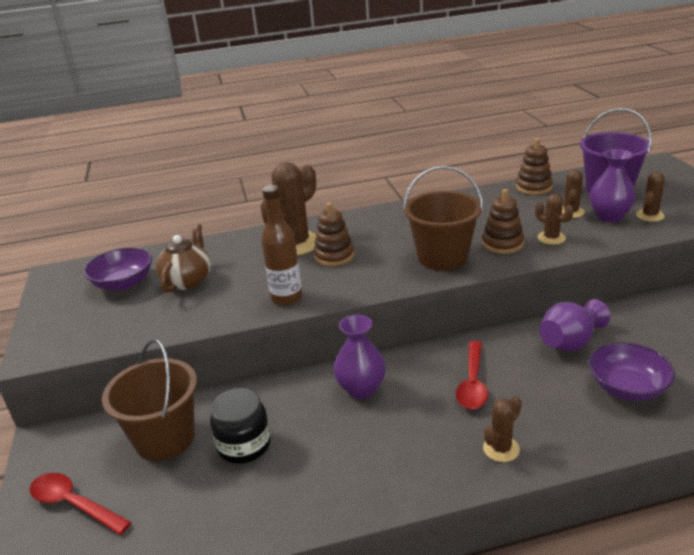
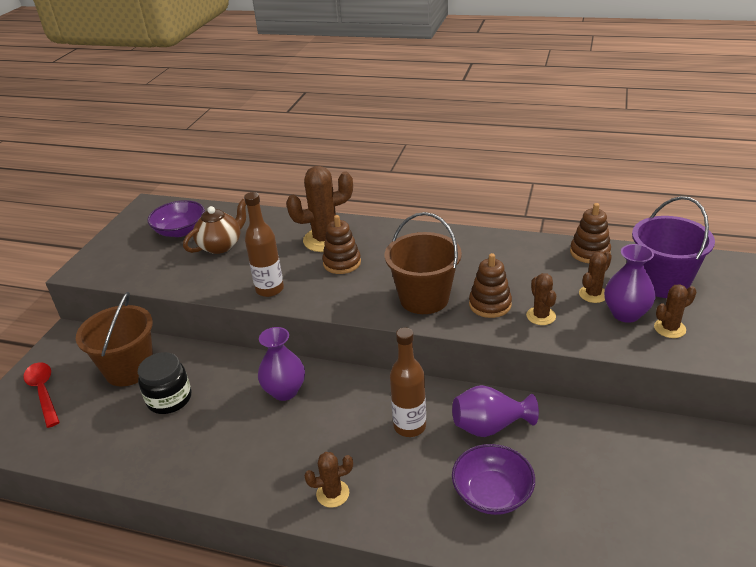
camera: 30 degrees right, 5 degrees up
red spoon [456,341,488,409] -> none
none -> brown bottle [390,328,426,437]

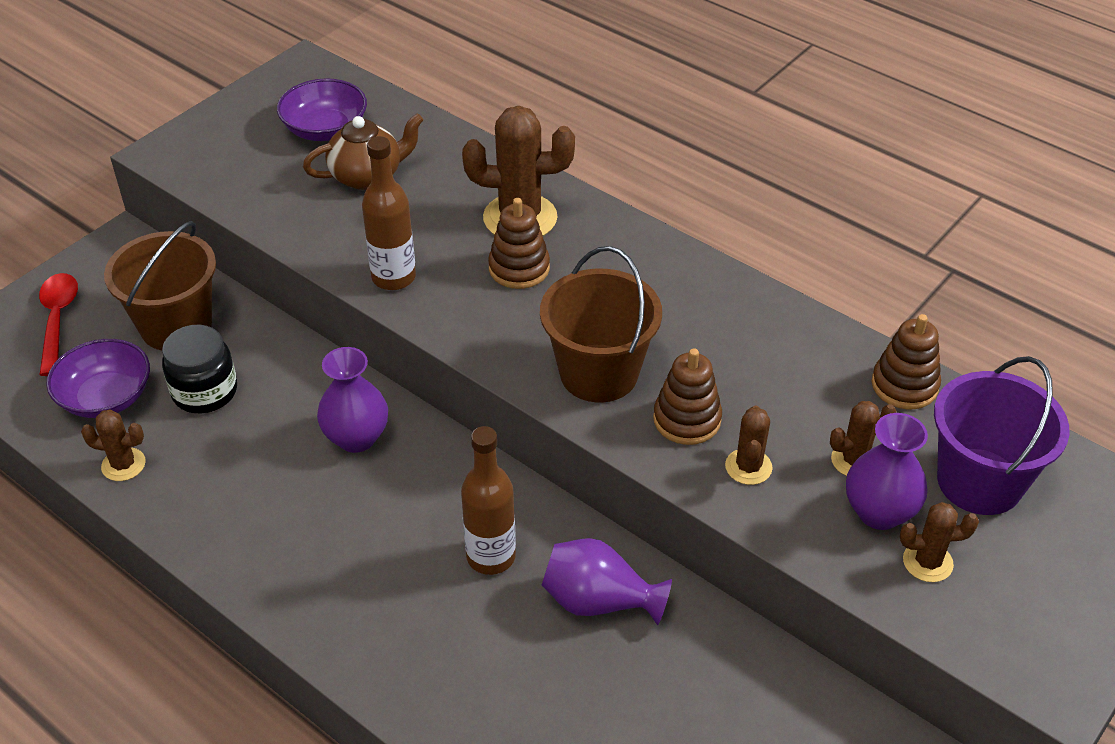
camera: 20 degrees right, 10 degrees up
brown cactus [304,452,353,508] -> brown cactus moved to [81,409,146,481]
purple bowl [452,444,535,515] -> purple bowl moved to [46,339,150,418]

